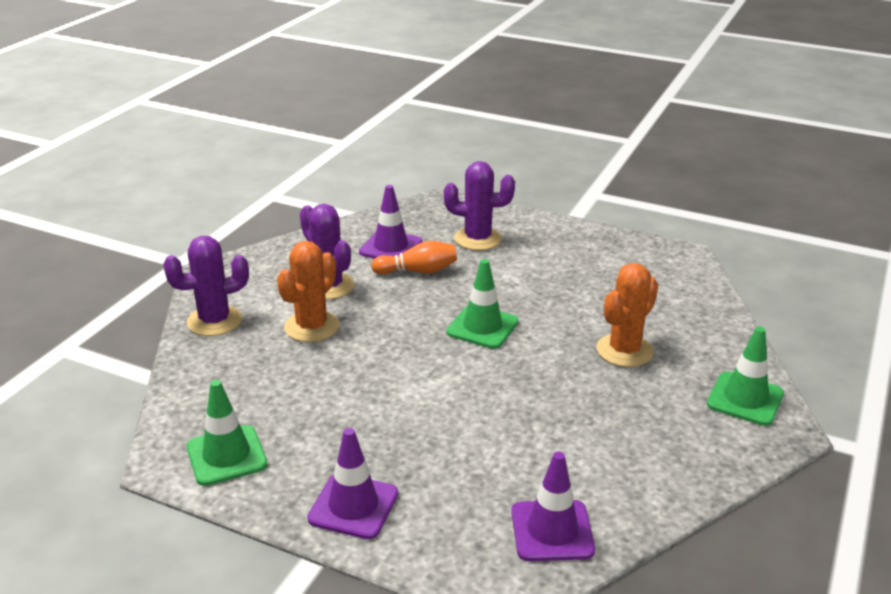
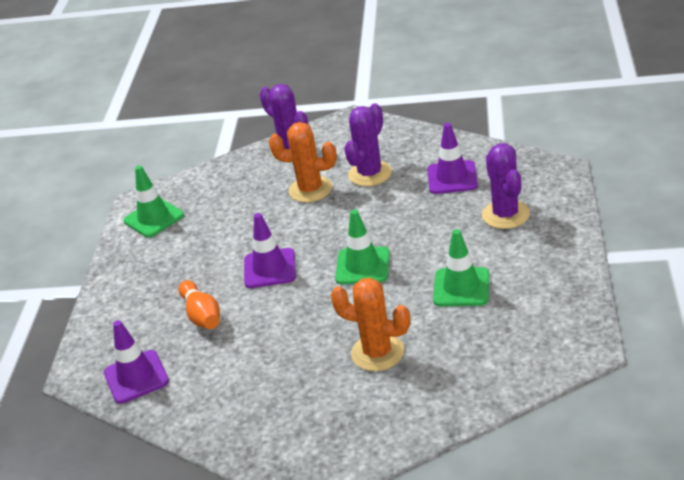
camera: 75 degrees right, 5 degrees up
purple traffic cone [308,428,398,539] -> purple traffic cone moved to [244,213,296,288]
orange bowling pin [371,241,457,275] -> orange bowling pin moved to [178,280,220,329]
green traffic cone [707,327,784,426] -> green traffic cone moved to [433,229,489,306]

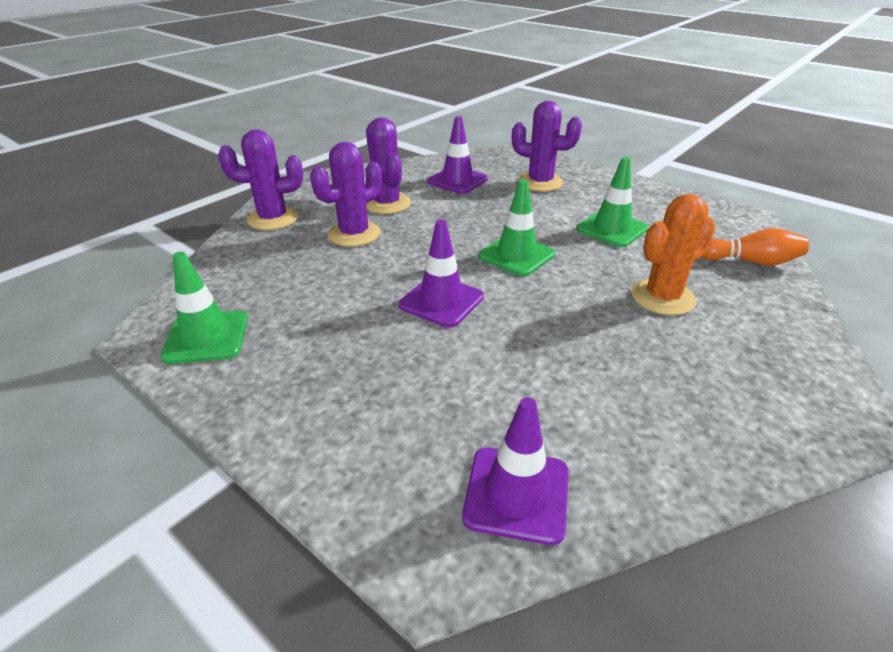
camera: 60 degrees left, 0 degrees up
orange bowling pin [178,280,220,329] -> orange bowling pin moved to [701,228,809,266]
orange cactus [269,122,337,203] -> purple cactus [310,142,382,247]

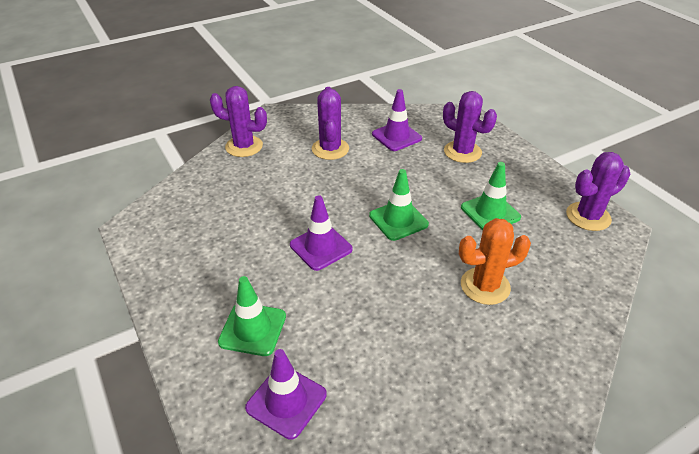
camera: 20 degrees right, 5 degrees up
green traffic cone [161,252,248,364] -> green traffic cone moved to [218,276,286,356]
purple cactus [310,142,382,247] -> purple cactus moved to [566,152,630,231]
orange bowling pin [701,228,809,266] -> none

